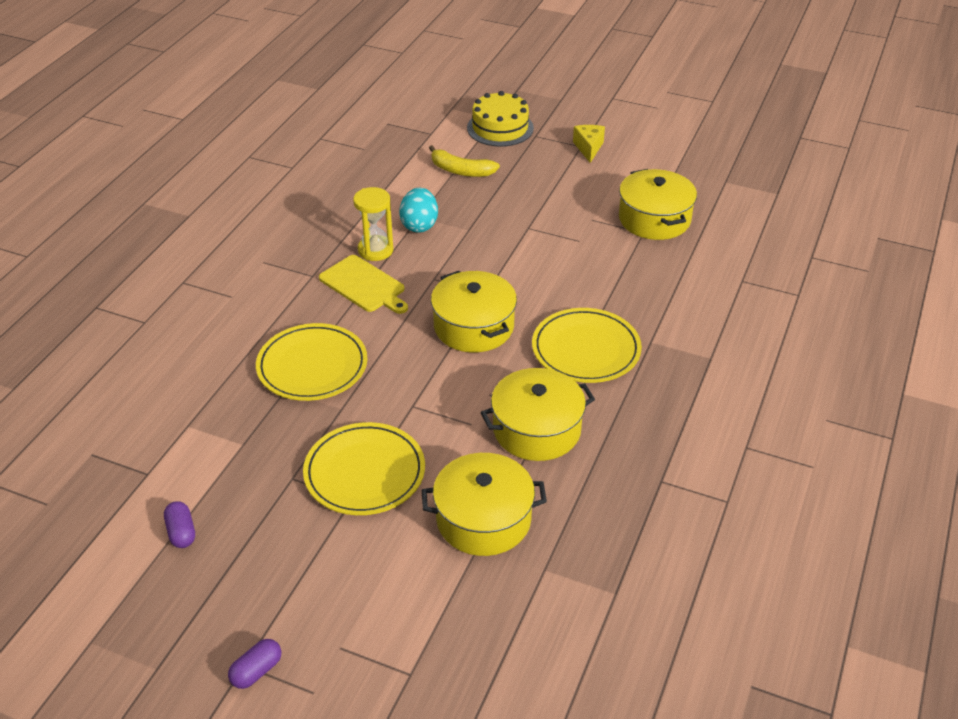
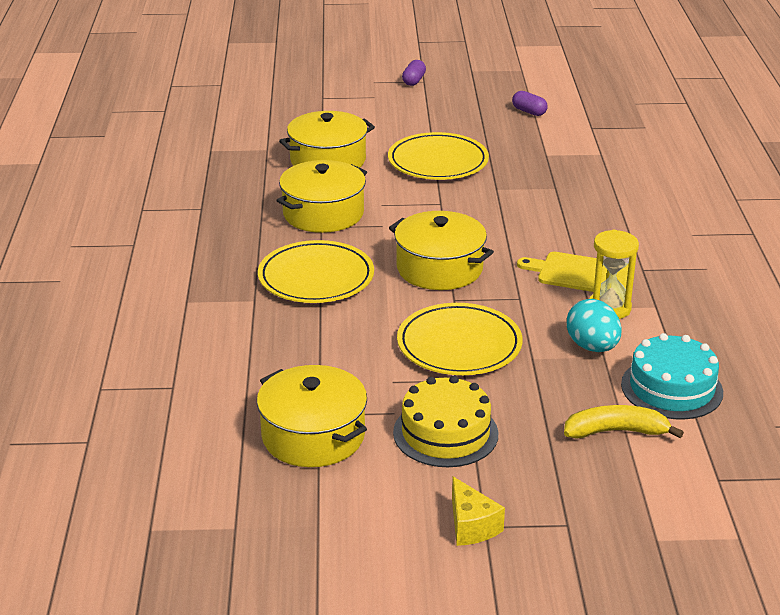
camera: 155 degrees right, 10 degrees down
yellow plate [256,323,367,401] -> yellow plate moved to [397,303,523,375]
yellow cake [467,91,534,147] -> yellow cake moved to [393,376,498,467]
none -> turquoise cake [621,333,723,420]

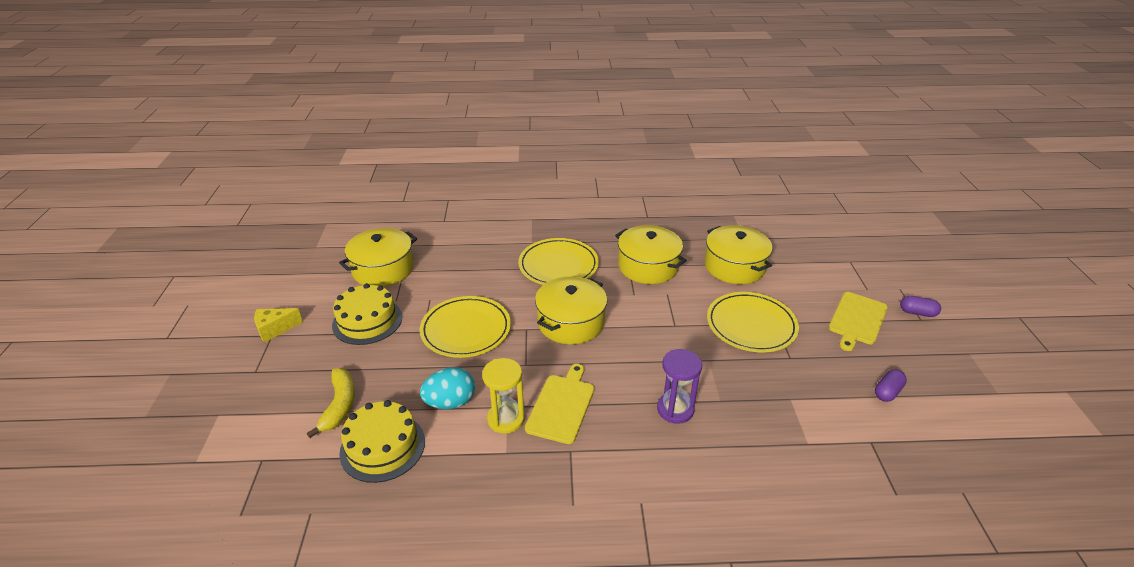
camera: 90 degrees right, 5 degrees up
turquoise cake [621,333,723,420] -> yellow cake [339,400,425,483]
none -> purple hourglass [657,349,702,424]
none -> yellow cutting board [829,292,888,351]

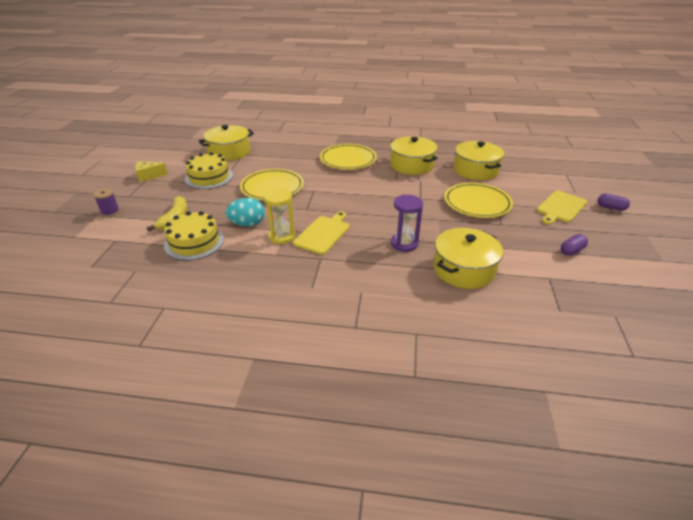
camera: 10 degrees right, 0 degrees up
yellow pot [535,276,607,345] -> yellow pot moved to [434,228,503,289]
none -> purple spool [93,188,120,217]

